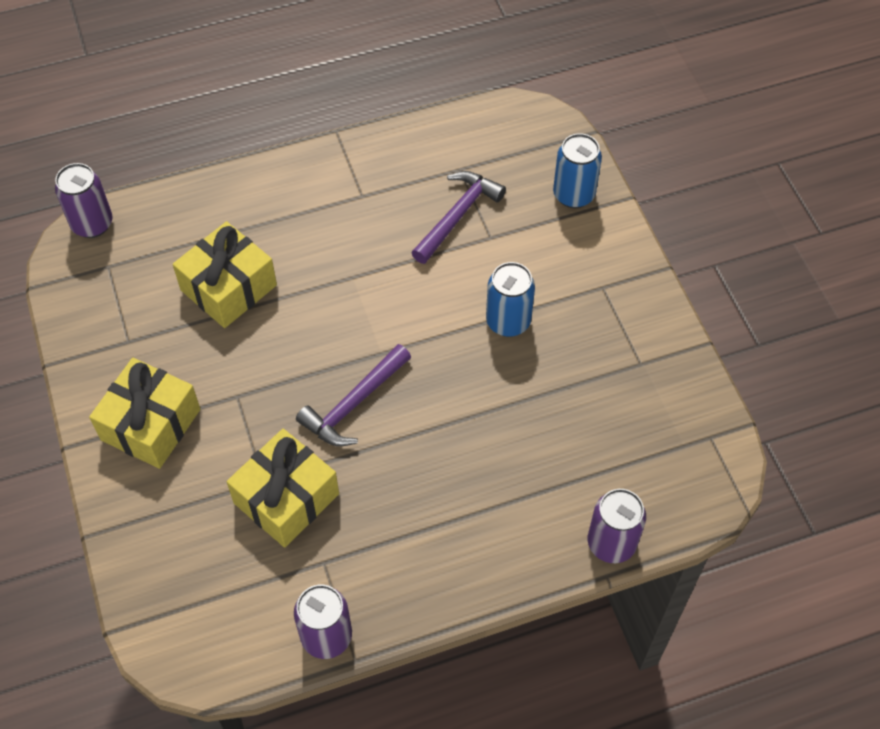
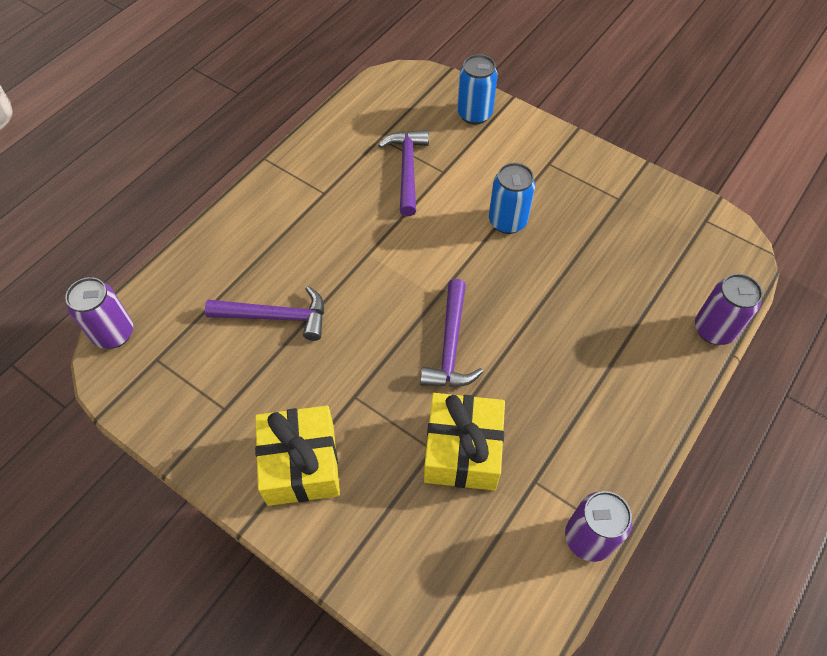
camera: 35 degrees left, 0 degrees up
yellow gift [173,221,277,328] -> purple hammer [205,286,324,341]

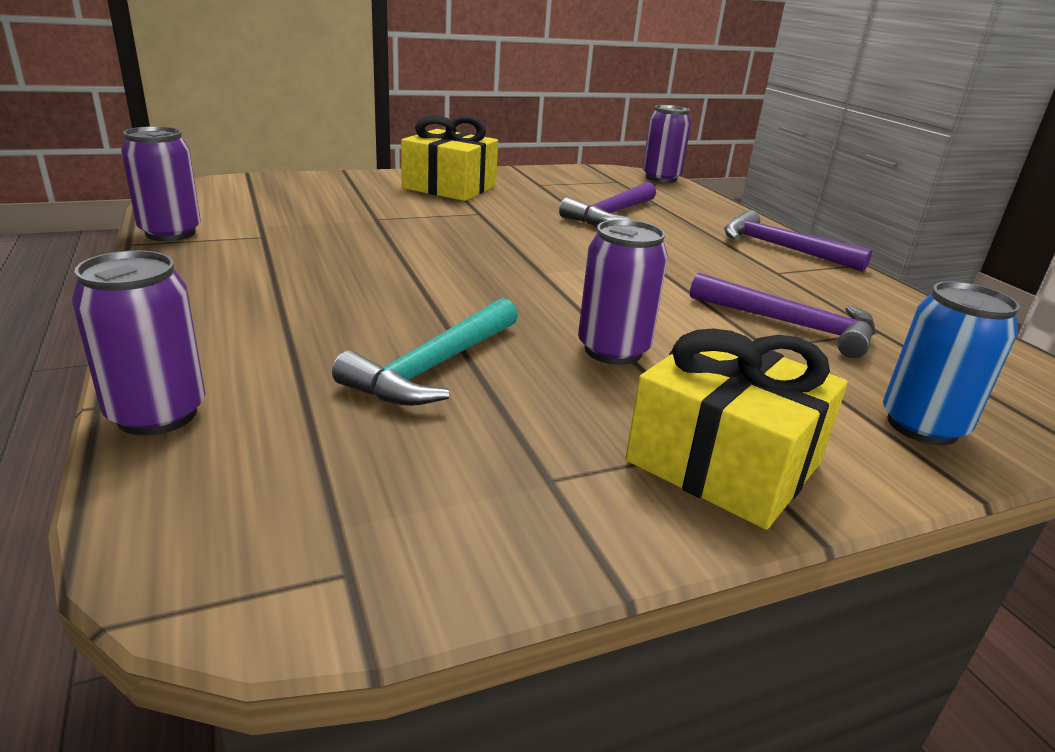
camera: 120 degrees right, 30 degrees down
purple hammer [420,279,483,387] -> purple hammer moved to [724,210,872,272]
yellow gift [424,393,505,491] -> yellow gift moved to [626,328,848,530]
blue can [489,163,535,234] -> purple can [578,219,668,365]
none -> turquoise hammer [332,298,518,406]

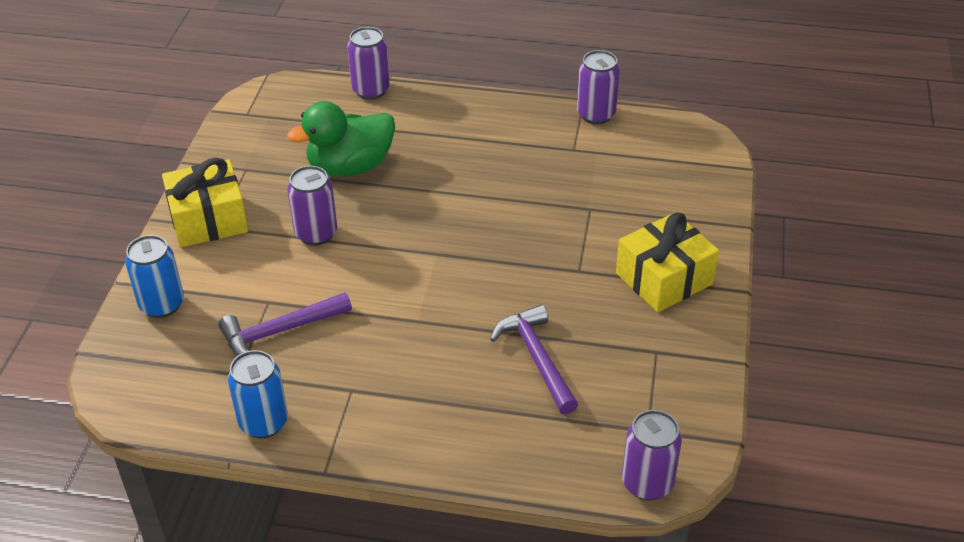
camera: 125 degrees right, 15 degrees up
turquoise hammer [332,298,518,406] -> green duck [287,101,395,177]
purple hammer [724,210,872,272] -> none
none -> blue can [228,350,288,438]

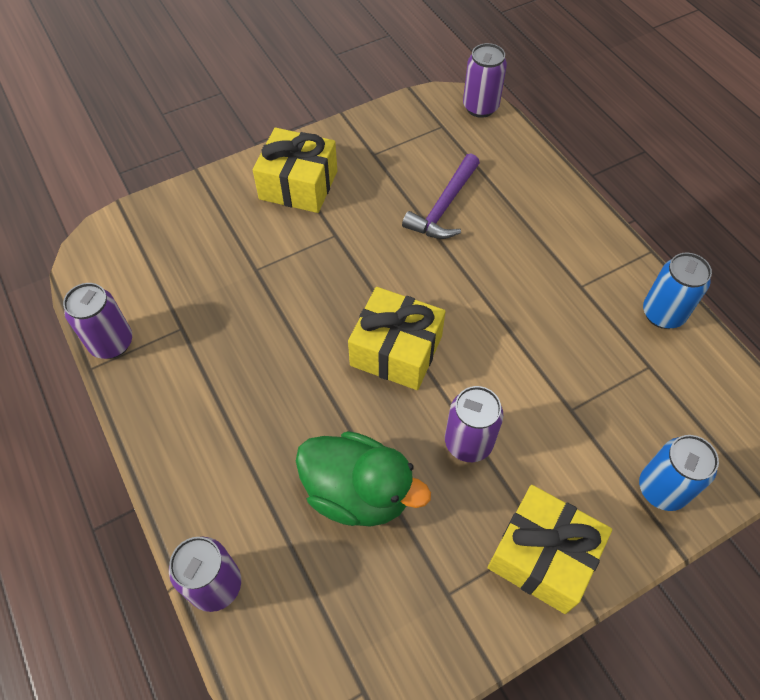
camera: 130 degrees left, 15 degrees up
purple hammer [218,292,352,356] -> none
none -> yellow gift [348,287,445,390]

